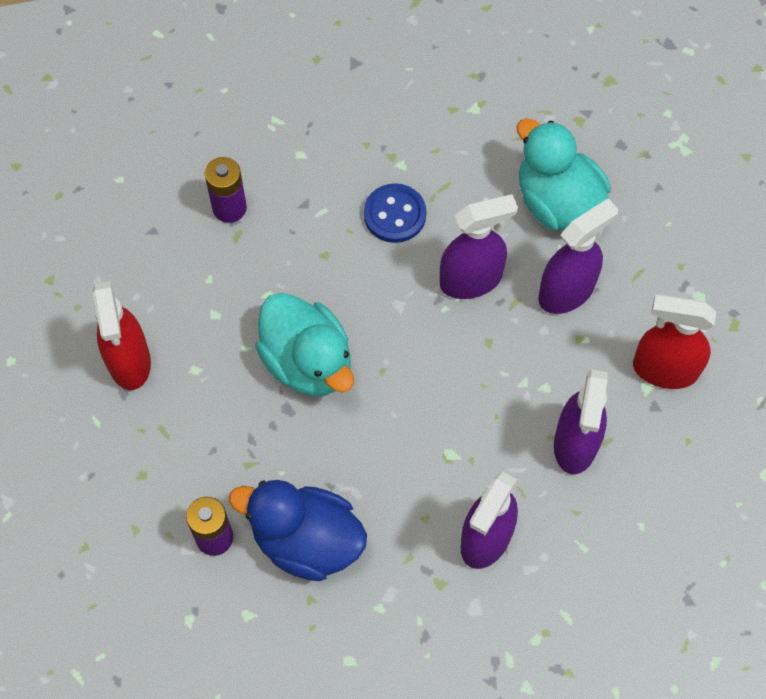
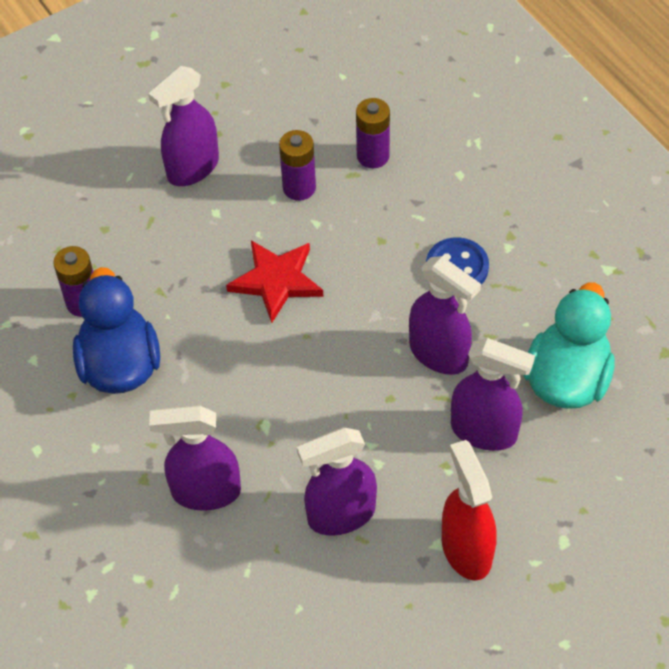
camera: 60 degrees right, 10 degrees down
red spray bottle [93,281,151,390] -> purple spray bottle [148,66,219,186]
turquoise duck [255,293,354,396] -> red star [226,240,323,323]
none -> purple battery [279,130,316,201]

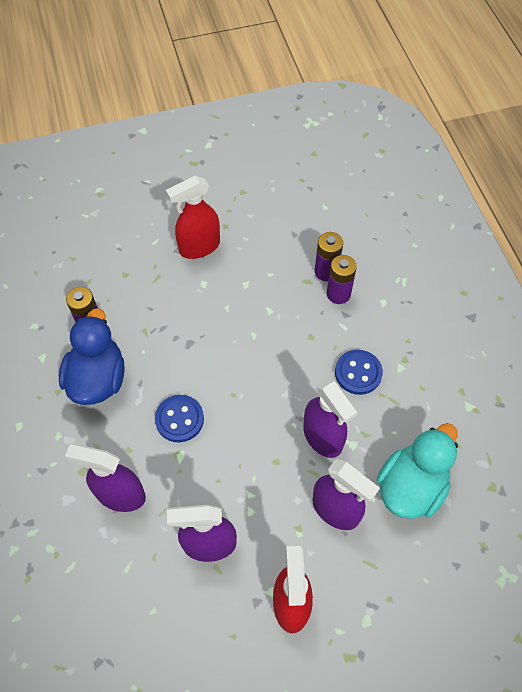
camera: 15 degrees right, 5 degrees up
purple spray bottle [148,66,219,186] -> red spray bottle [166,176,220,259]
red star [226,240,323,323] -> none
purple battery [279,130,316,201] -> purple battery moved to [327,255,357,304]
none -> blue button [155,395,204,442]

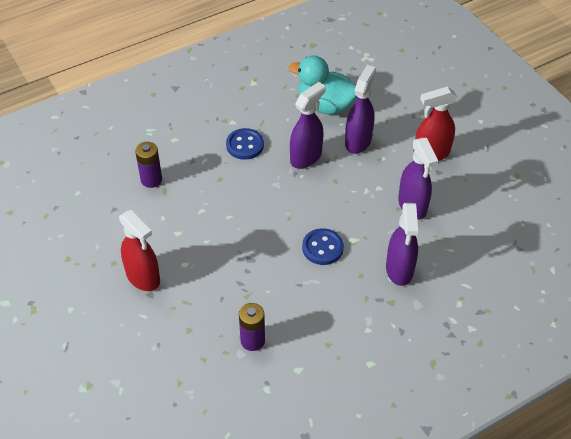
camera: 105 degrees left, 10 degrees down
blue duck [59,308,125,405] -> none
purple battery [327,255,357,304] -> none

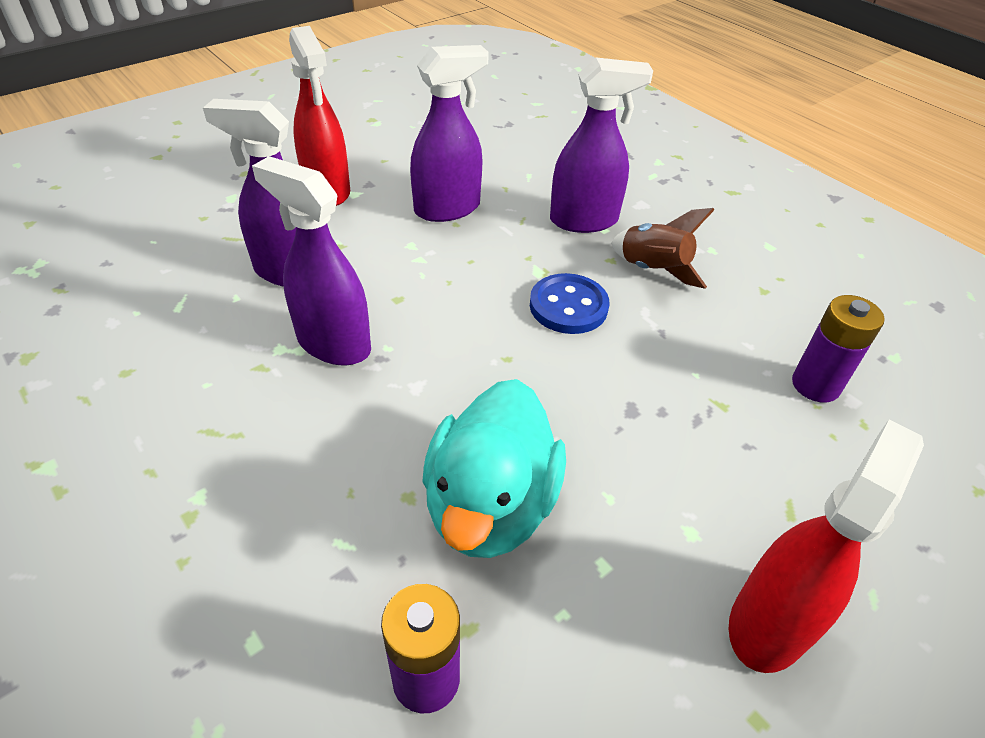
camera: 100 degrees left, 5 degrees down
blue button [226,128,264,160] -> none
turquoise duck [289,55,357,114] -> turquoise duck moved to [422,379,566,558]
none -> brown rocket [611,208,714,289]

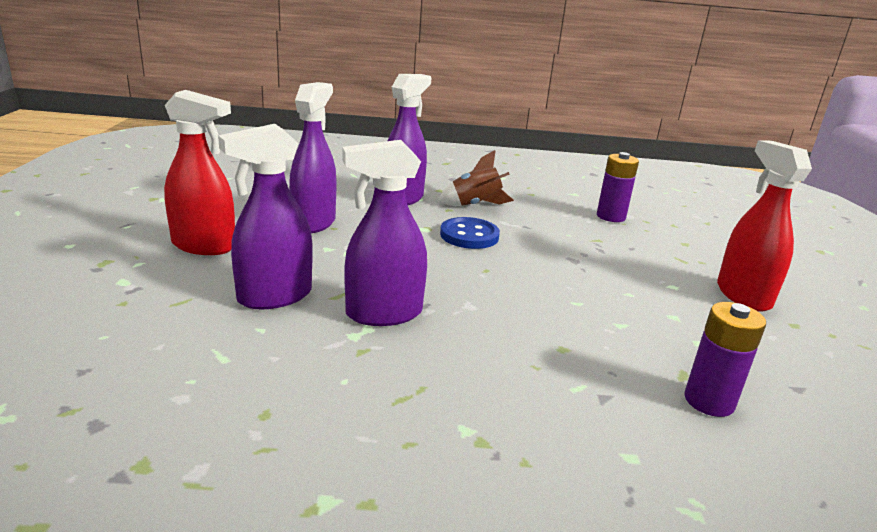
camera: 50 degrees left, 20 degrees down
turquoise duck [422,379,566,558] -> none

